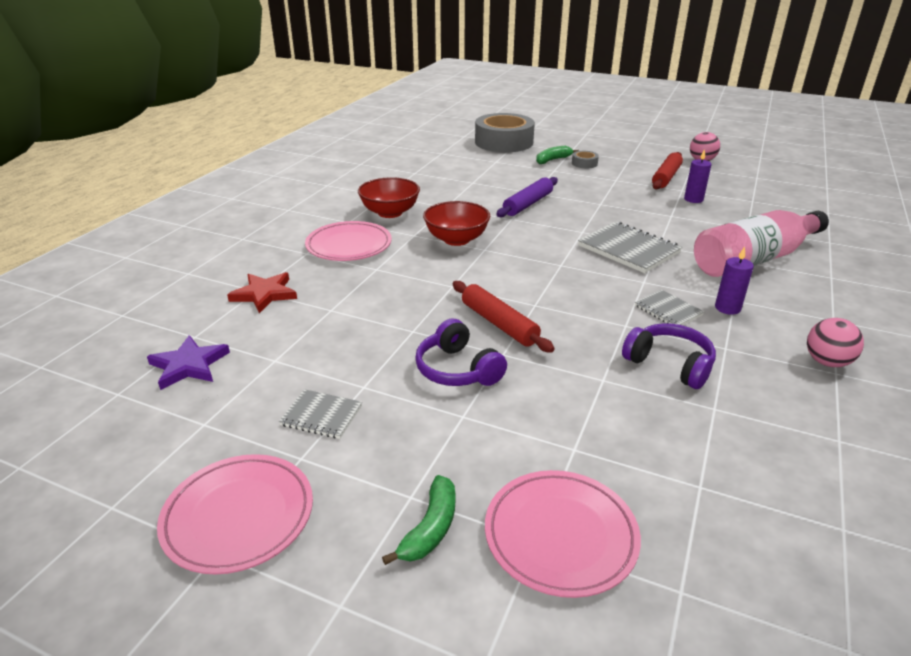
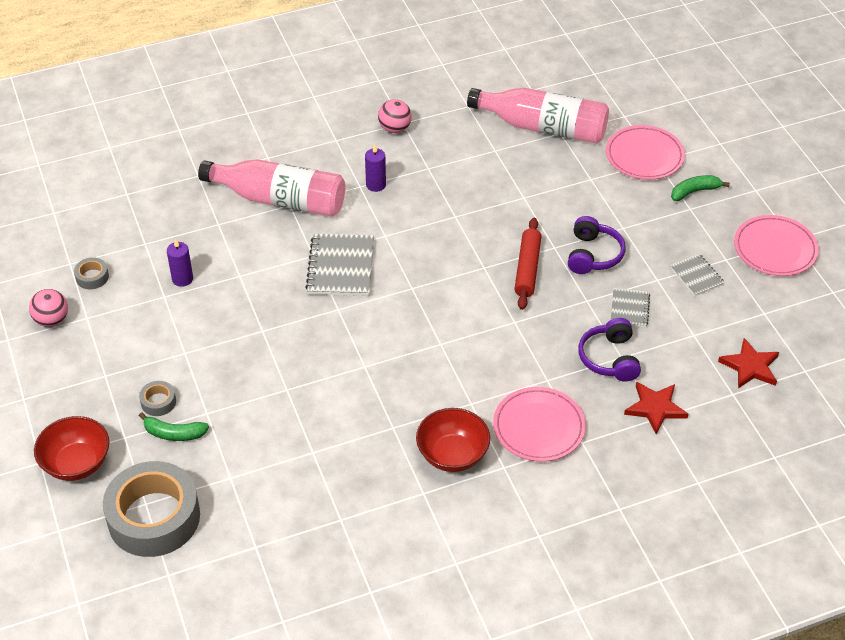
camera: 135 degrees left, 15 degrees up
purple star [147,335,230,390] -> red star [718,338,779,389]
red bowl [423,201,490,246] -> red bowl moved to [34,416,109,481]
purple rolling pin [496,177,558,217] -> none
purple headphones [622,323,716,389] -> purple headphones moved to [578,318,641,382]
grey notebook [635,290,704,325] -> grey notebook moved to [611,288,650,327]
red rolling pin [652,152,683,190] -> none
none -> grey tape [74,257,109,289]
none -> pink bottle [467,88,609,143]

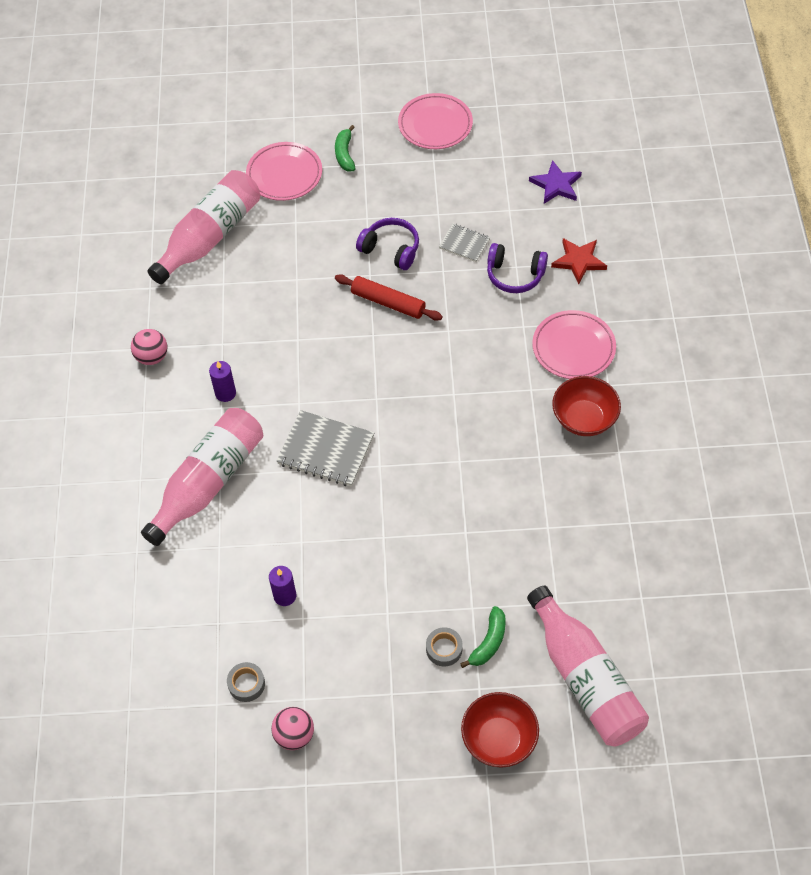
camera: 70 degrees left, 10 degrees up
grey tape [103,461,200,557] -> pink bottle [527,586,649,747]
grey notebook [670,254,725,296] -> none
red star [718,338,779,389] -> purple star [529,160,582,204]

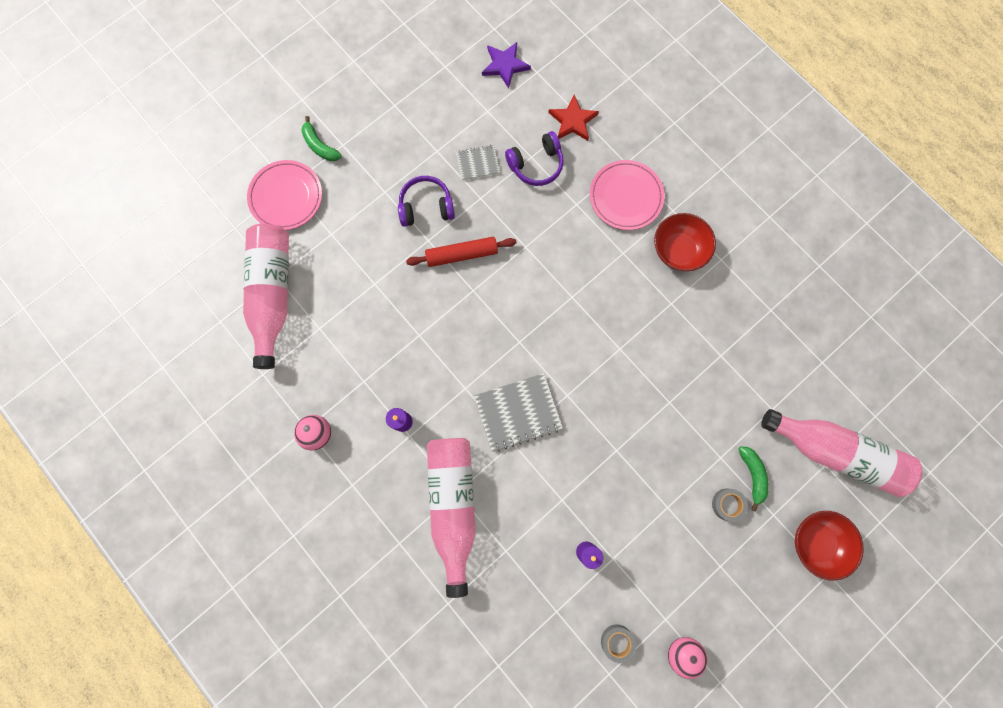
camera: 40 degrees left, 20 degrees up
pink plate [398,93,473,149] -> none

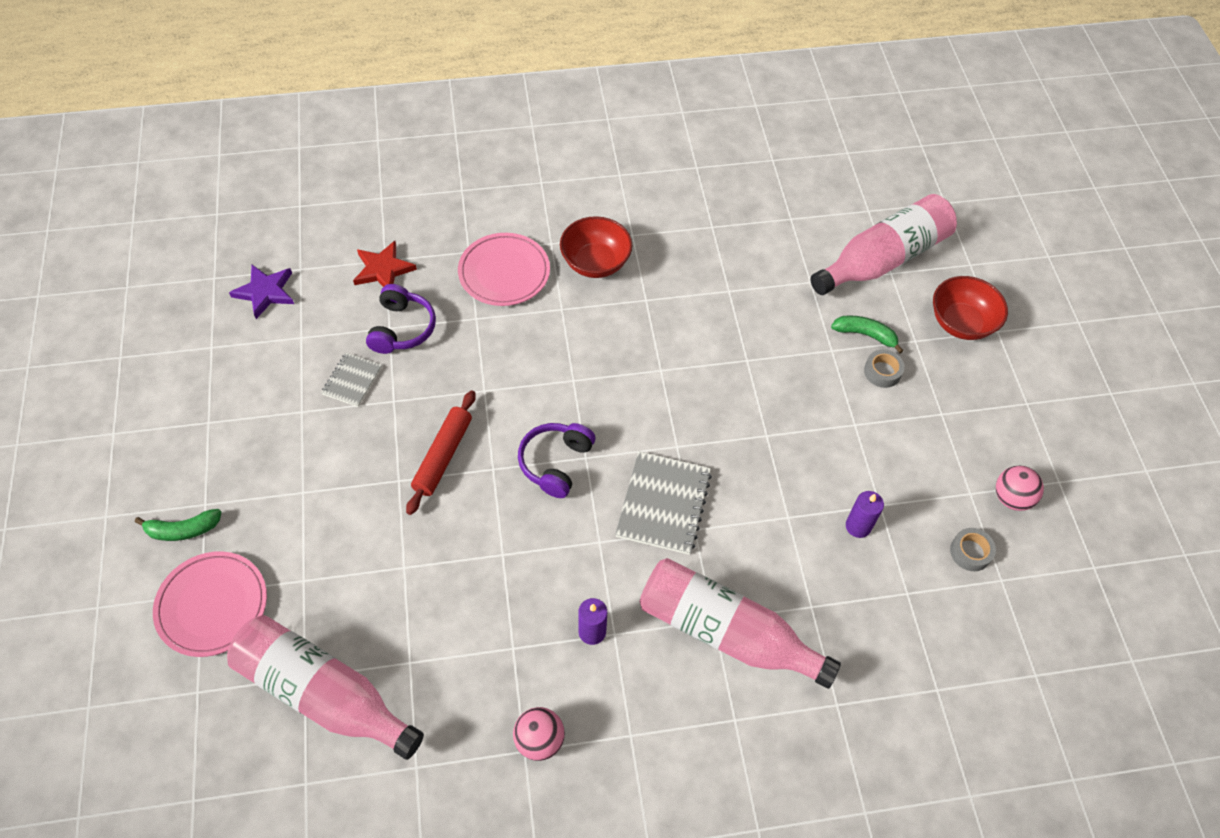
camera: 60 degrees left, 20 degrees down
purple headphones [398,176,455,227] -> purple headphones moved to [518,423,595,498]

